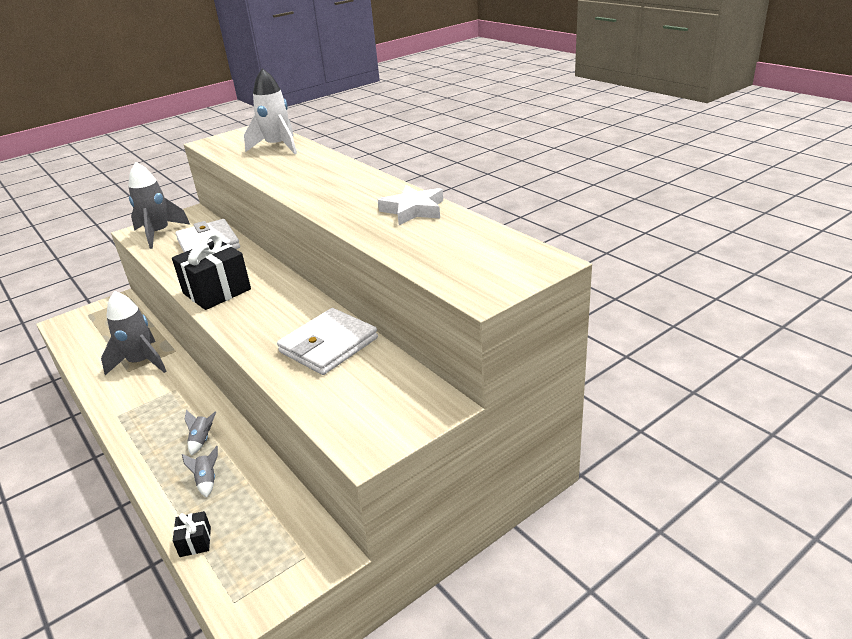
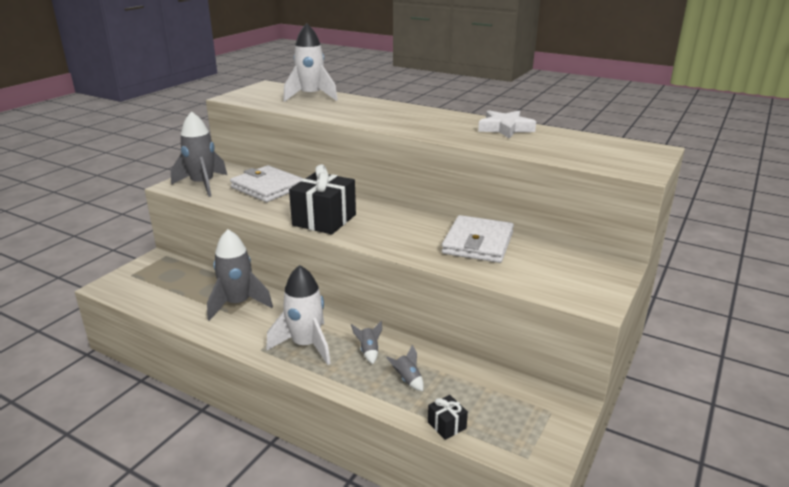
camera: 25 degrees left, 5 degrees down
none -> white rocket [266,265,331,365]

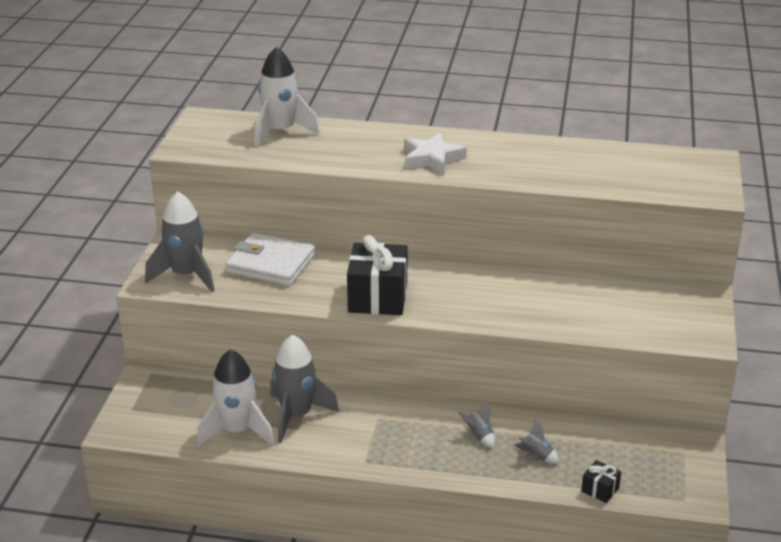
camera: 20 degrees left, 5 degrees up
white rocket [266,265,331,365] -> white rocket moved to [197,349,275,447]
white wallet [442,215,514,263] -> none
white star [478,110,536,139] -> white star moved to [404,132,467,174]

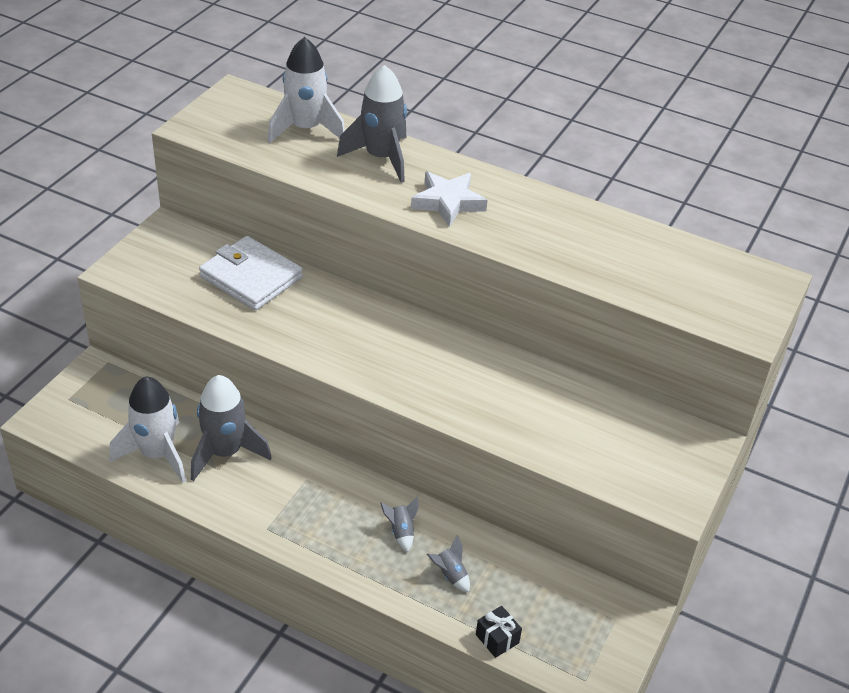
camera: 15 degrees right, 10 degrees up
grey rocket [145,191,215,292] -> grey rocket moved to [337,65,407,183]
black gift [347,235,408,315] -> none

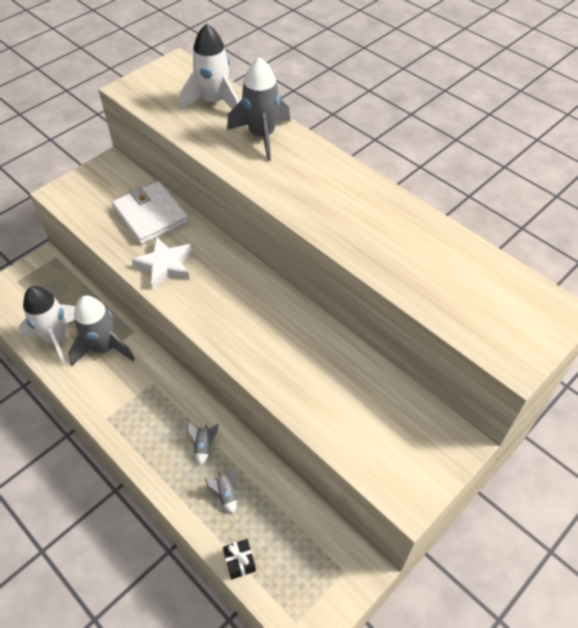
camera: 20 degrees right, 10 degrees up
white star [411,171,488,227] -> white star moved to [132,237,192,289]

